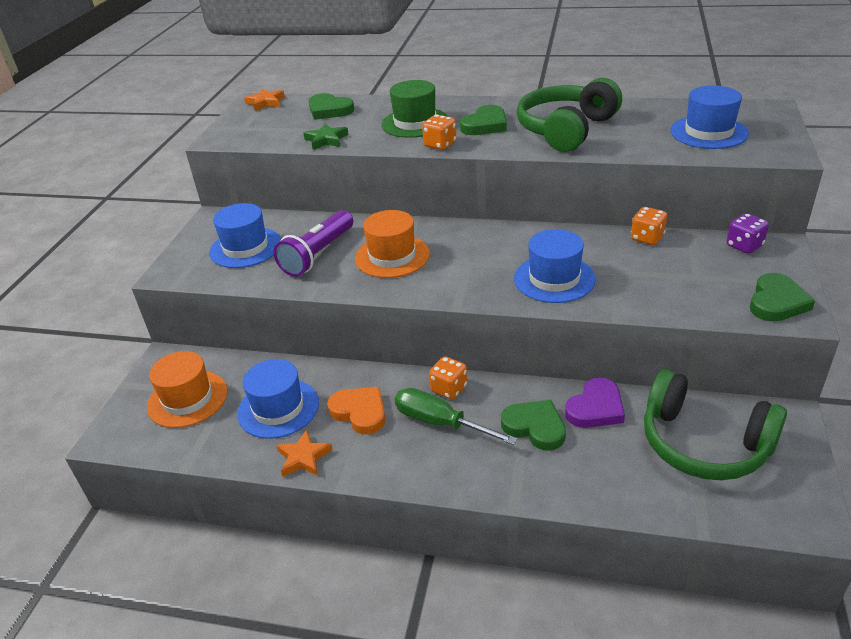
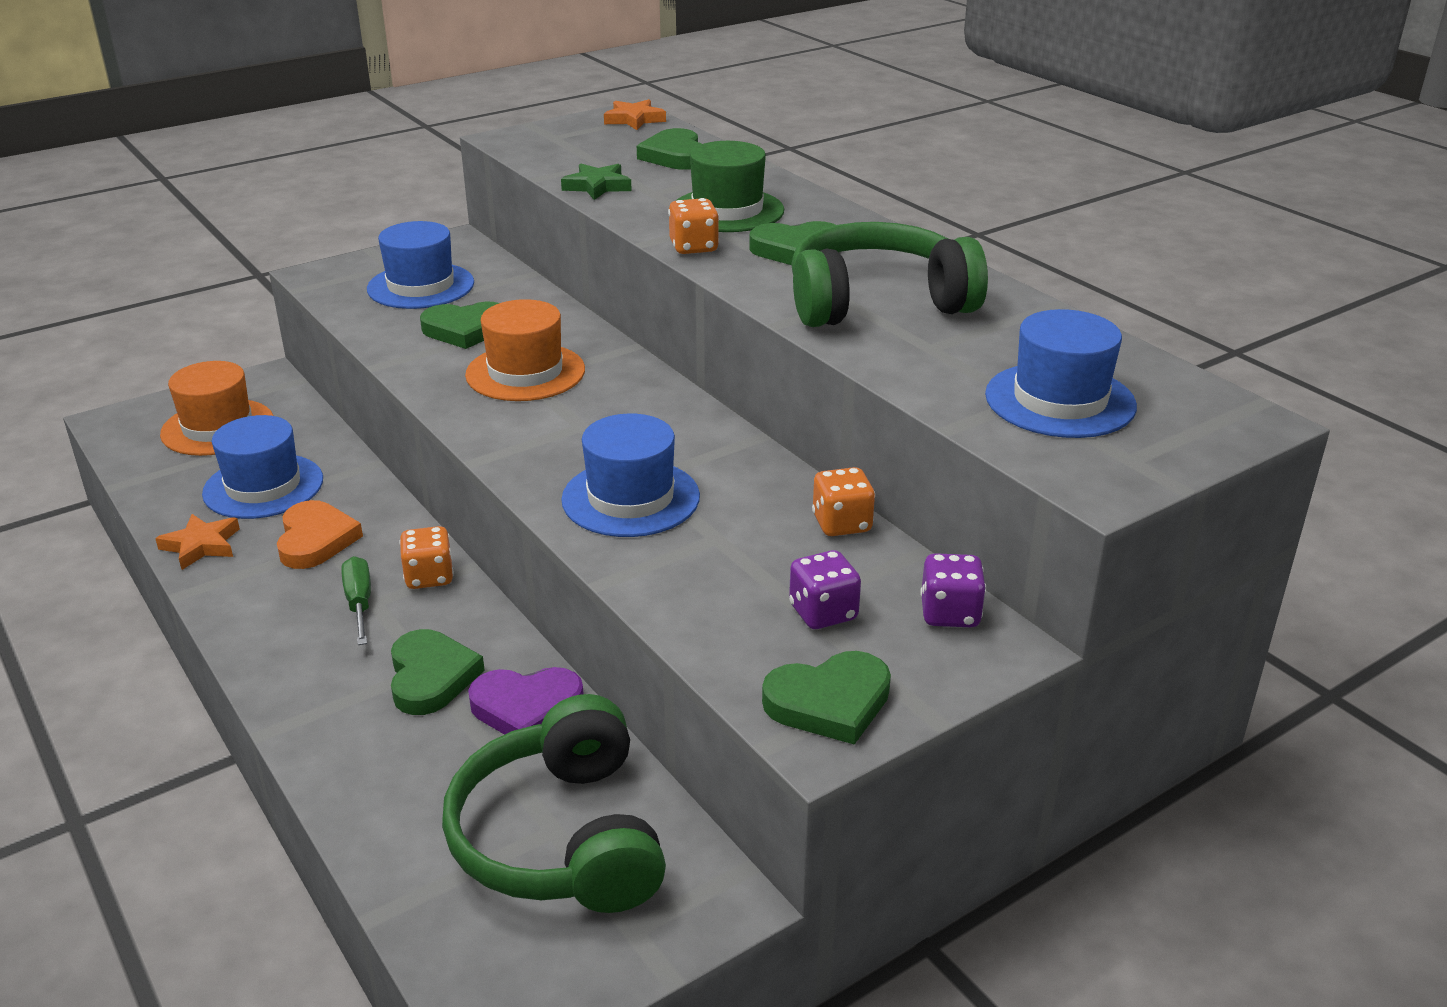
camera: 40 degrees right, 5 degrees down
purple flashlight [274,210,353,277] -> green heart [420,302,499,349]
green screwdriver [395,388,518,445] -> green screwdriver [342,556,371,645], size x0.67
none -> purple dice [789,550,861,629]

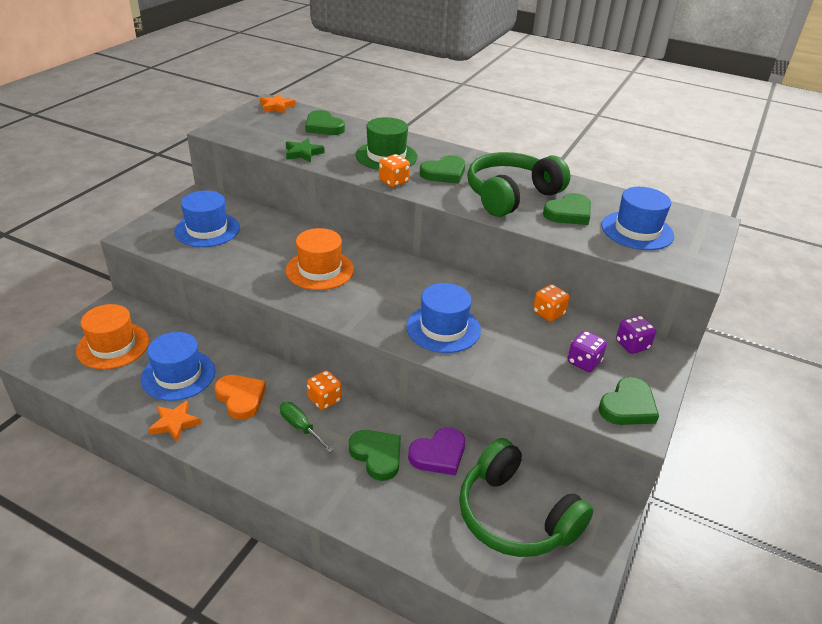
camera: 30 degrees left, 5 degrees up
green heart [420,302,499,349] -> green heart moved to [543,193,591,225]

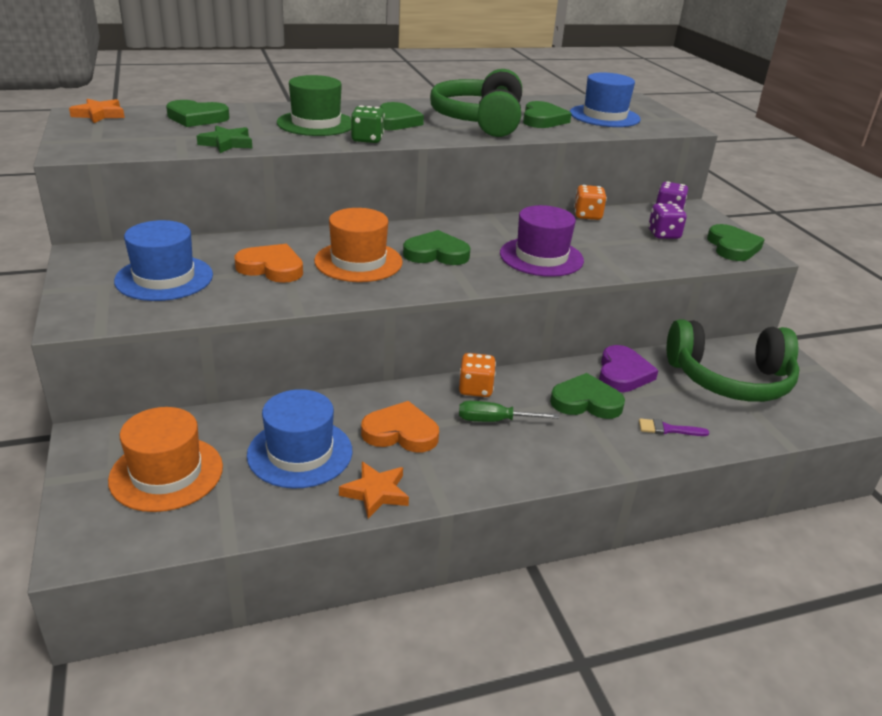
camera: 45 degrees left, 5 degrees down
orange dice [379,154,410,187] -> green dice [351,105,385,143]
blue hat [406,283,481,353] -> purple hat [500,205,584,277]
none -> orange heart [235,244,303,283]
none -> green heart [403,230,471,265]
none -> purple brush [639,418,709,436]

